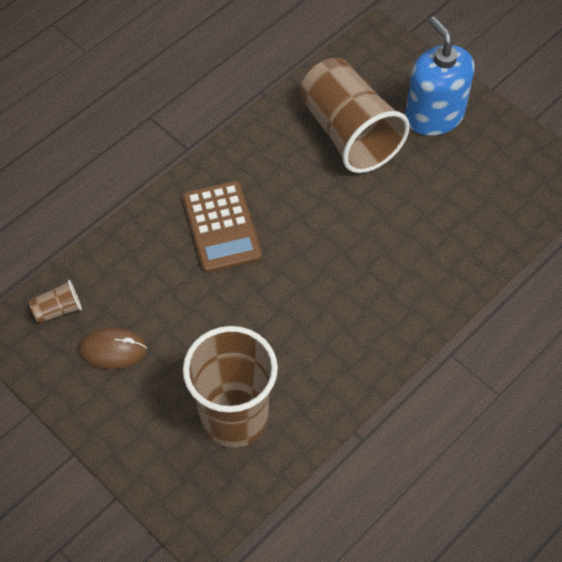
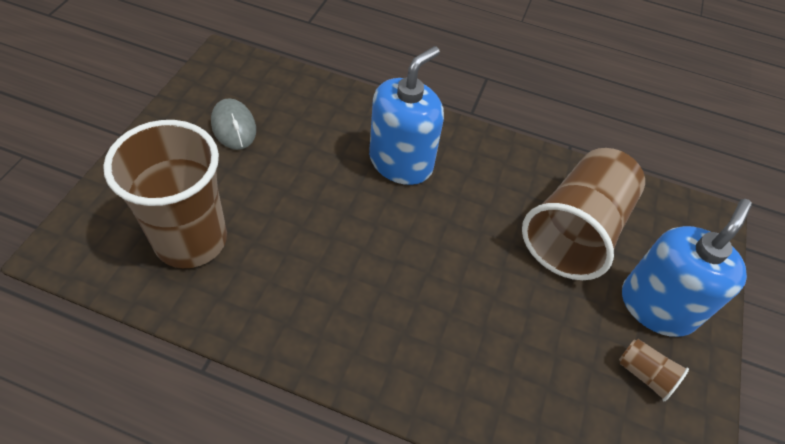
camera: 60 degrees right, 5 degrees down
brown cup [29,280,82,323] -> brown cup moved to [619,339,689,401]
brown mouse [78,327,147,369] -> grey mouse [211,98,256,150]
brown calculator [182,181,262,273] -> blue soap dispenser [369,46,444,185]

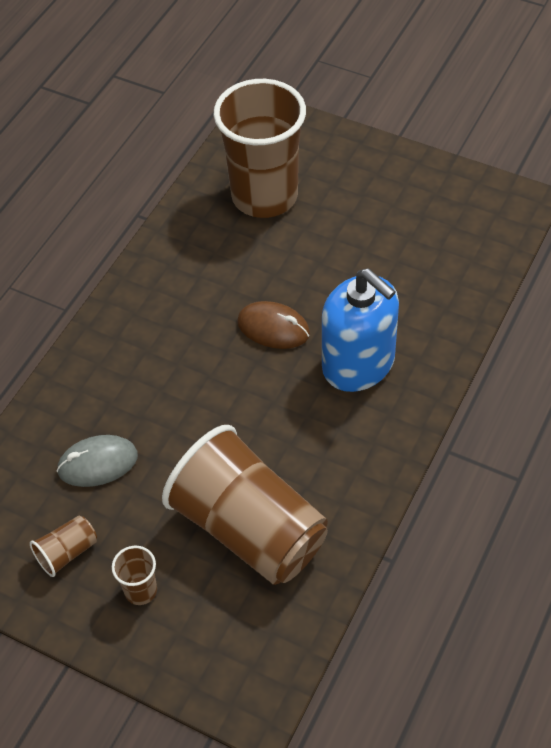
camera: 105 degrees right, 0 degrees up
grey mouse [211,98,256,150] -> grey mouse moved to [57,435,138,487]
blue soap dispenser [622,199,752,337] -> brown cup [112,546,157,605]
none -> brown mouse [237,301,310,349]

